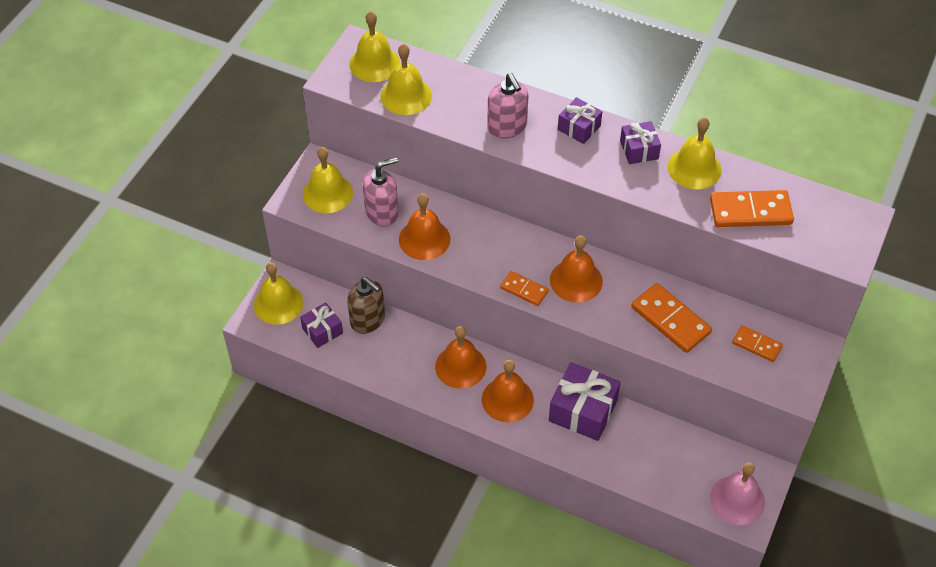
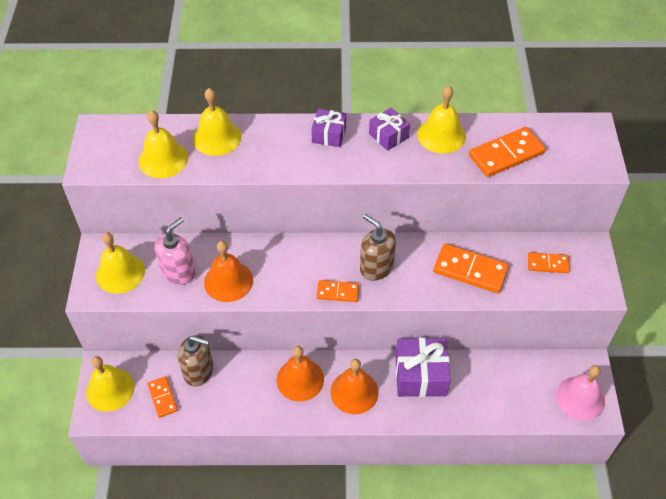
camera: 25 degrees left, 0 degrees up
purple gift [300,302,343,348] -> orange domino [147,376,178,418]
yellow bell [349,11,400,82] -> yellow bell moved to [193,88,241,156]
pink soap dispenser [487,73,528,138] -> none
orange bell [550,235,603,302] -> brown soap dispenser [360,214,396,281]

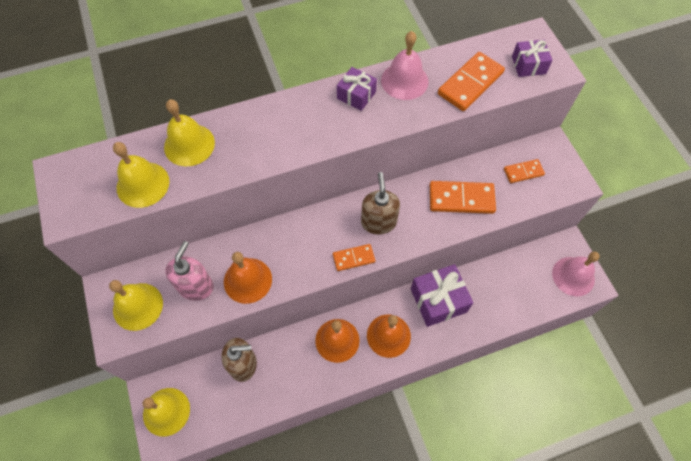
camera: 20 degrees left, 10 degrees up
orange domino [147,376,178,418] -> none
purple gift [311,109,346,147] -> purple gift moved to [512,40,553,77]
brown soap dispenser [360,214,396,281] -> brown soap dispenser turned 60 degrees clockwise [361,172,400,234]
yellow bell [417,86,466,153] -> pink bell [381,31,428,100]

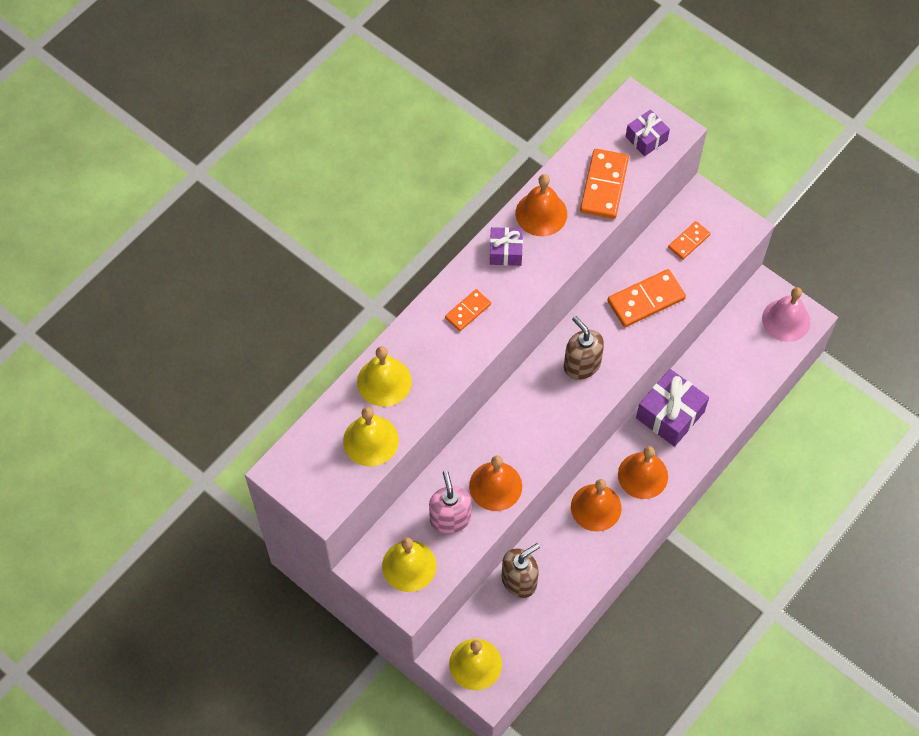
camera: 30 degrees left, 0 degrees up
orange domino [333,244,375,271] -> orange domino moved to [445,289,491,331]
pink bell [381,31,428,100] -> orange bell [515,174,567,236]

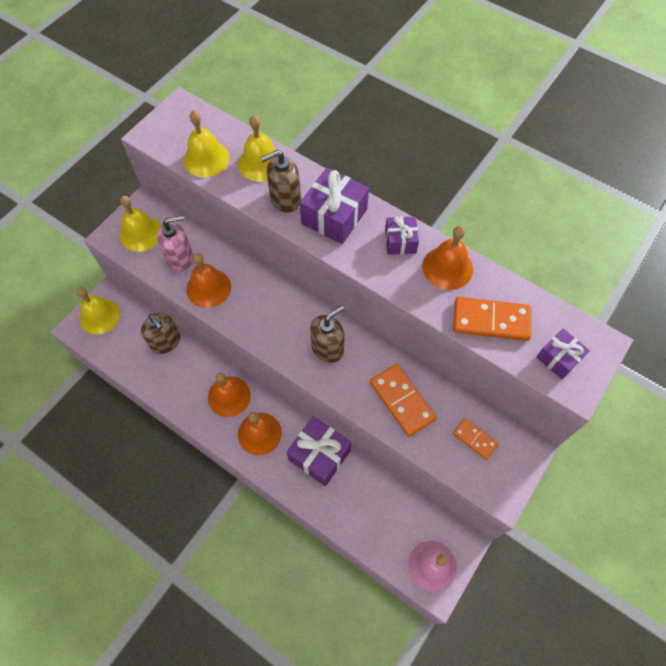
camera: 85 degrees right, 0 degrees up
orange domino [445,289,491,331] -> purple gift [300,168,369,244]
none -> brown soap dispenser [260,150,301,213]

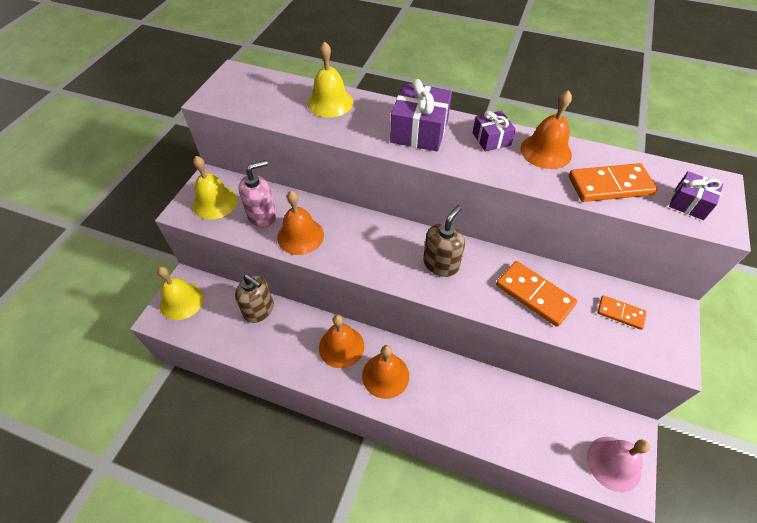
camera: 15 degrees left, 10 degrees down
yellow bell [183,110,230,177] -> none
brown soap dispenser [260,150,301,213] -> none
purple gift [287,416,352,486] -> none

